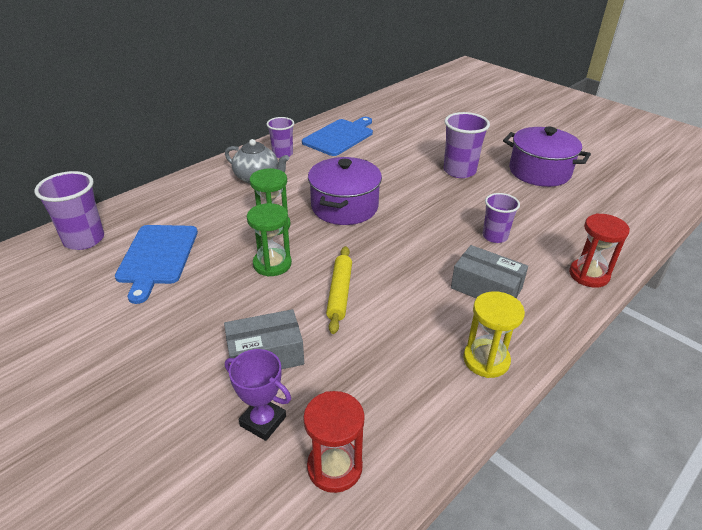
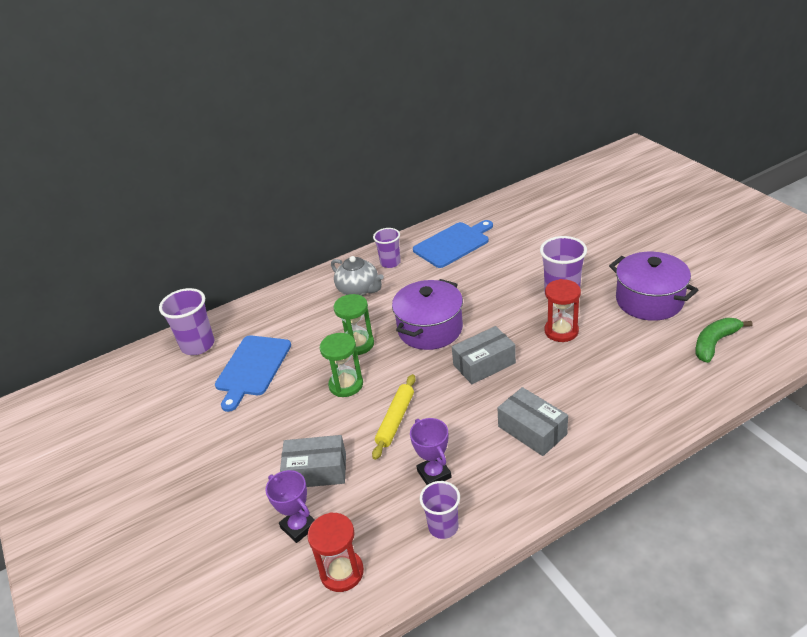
camera: 20 degrees right, 0 degrees up
yellow hourglass [463,291,525,378] -> none
purple cup [483,193,520,243] -> purple cup moved to [420,481,460,539]
red hourglass [569,213,630,288] -> red hourglass moved to [544,279,581,342]
none -> purple trophy [410,418,452,485]
none -> grey box [452,326,516,384]
none -> green banana [695,318,752,363]

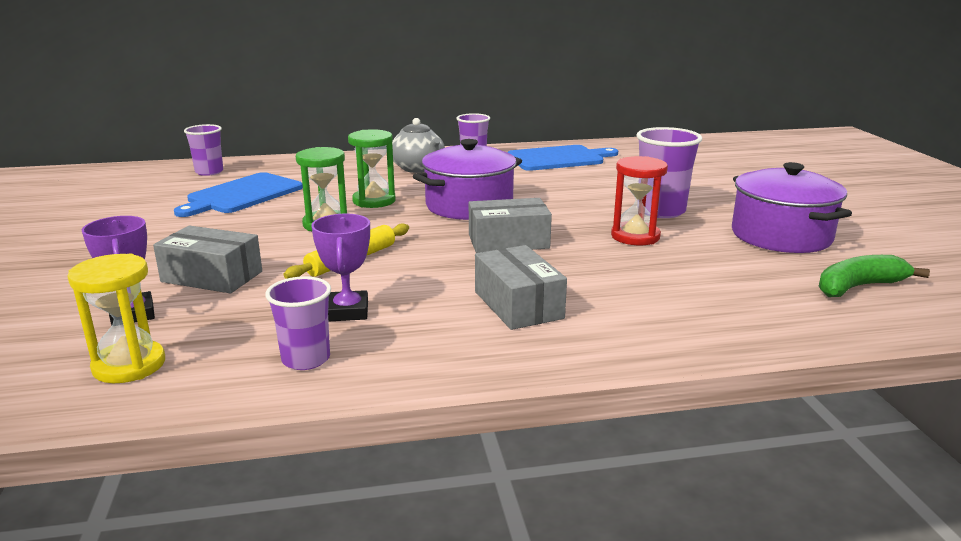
camera: 15 degrees right, 15 degrees down
purple cup [159,288,214,355] -> purple cup [184,124,223,176], size x0.66
red hourglass [307,512,364,592] -> yellow hourglass [67,254,165,383]

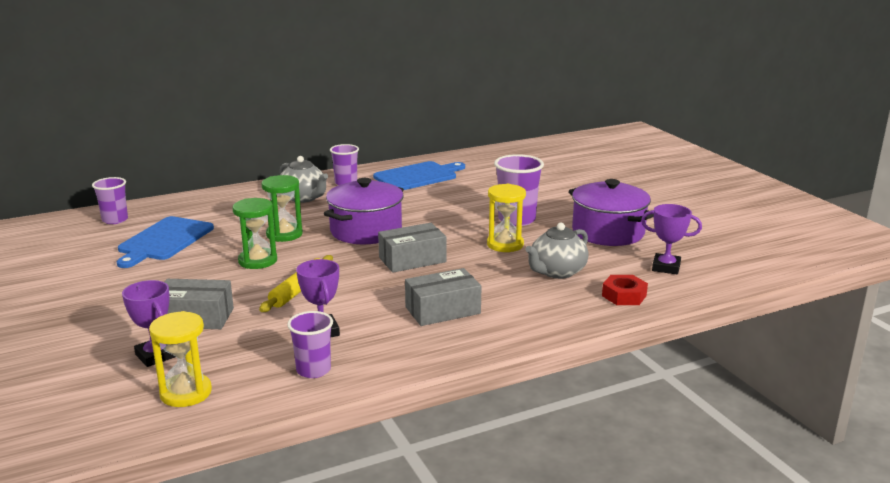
camera: 15 degrees left, 0 degrees up
grey box [475,245,567,330] -> grey box turned 75 degrees counterclockwise [405,268,481,326]
red hourglass [611,156,668,245] -> yellow hourglass [487,184,526,252]
green banana [819,255,930,297] -> purple trophy [641,204,702,275]
none -> grey teapot [525,223,589,279]
none -> red nut [602,275,648,305]

